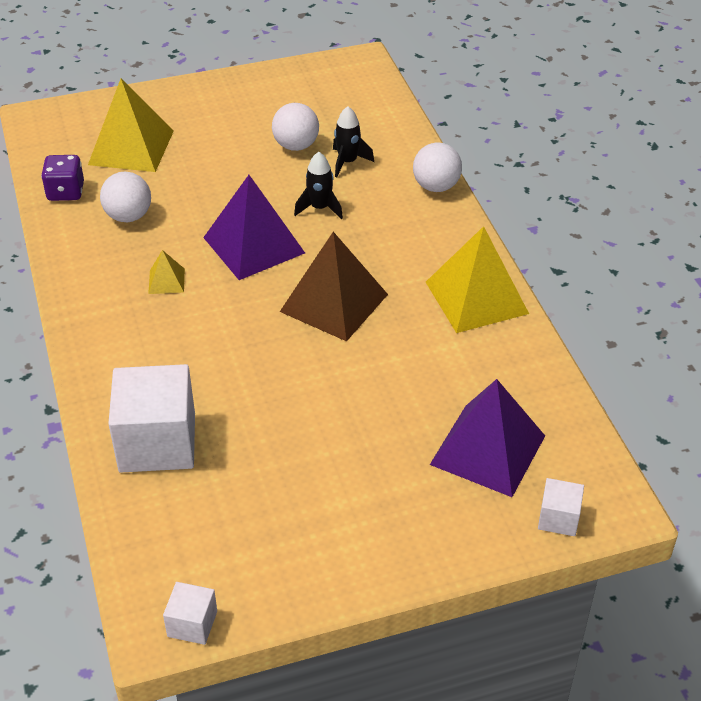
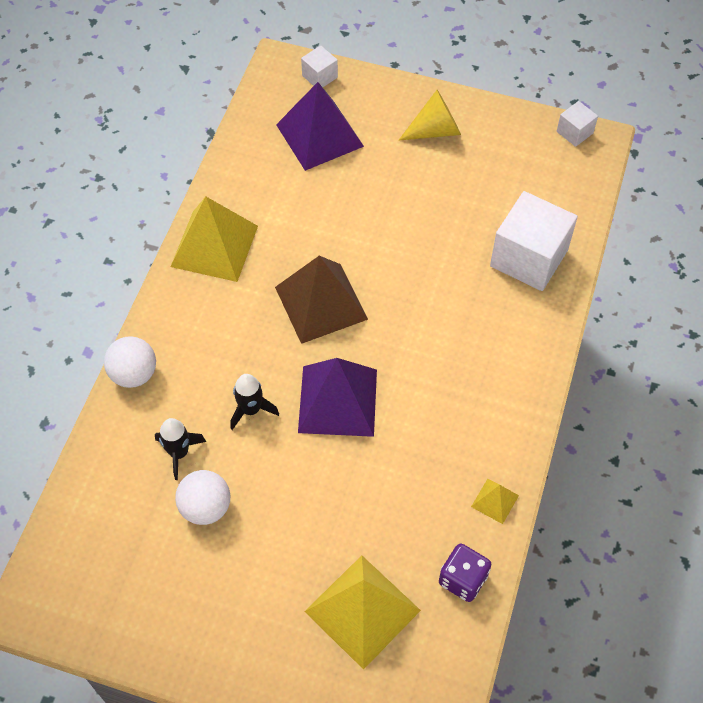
camera: 145 degrees left, 15 degrees up
white ball [100,172,151,222] -> none
yellow pyramid [148,250,185,294] -> yellow pyramid moved to [471,479,519,524]
none -> yellow cone [399,90,461,140]

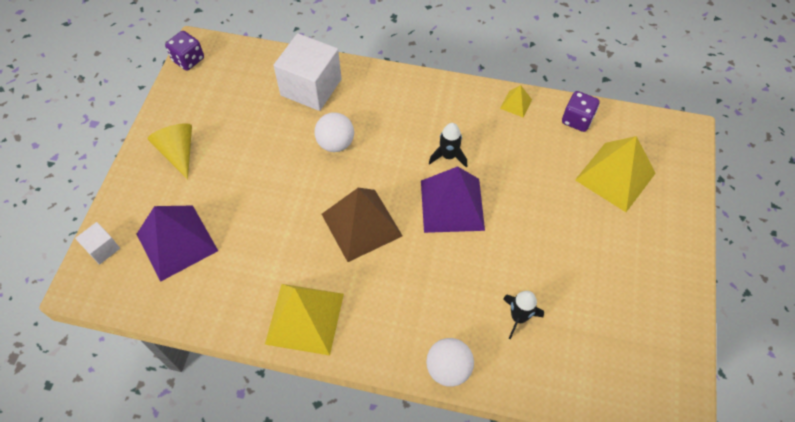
camera: 95 degrees left, 0 degrees up
white ball [175,470,230,525] -> white ball moved to [315,112,354,152]
black rocket [231,374,279,430] -> black rocket moved to [429,123,467,168]
white cube [557,101,598,147] -> purple dice [165,31,204,71]

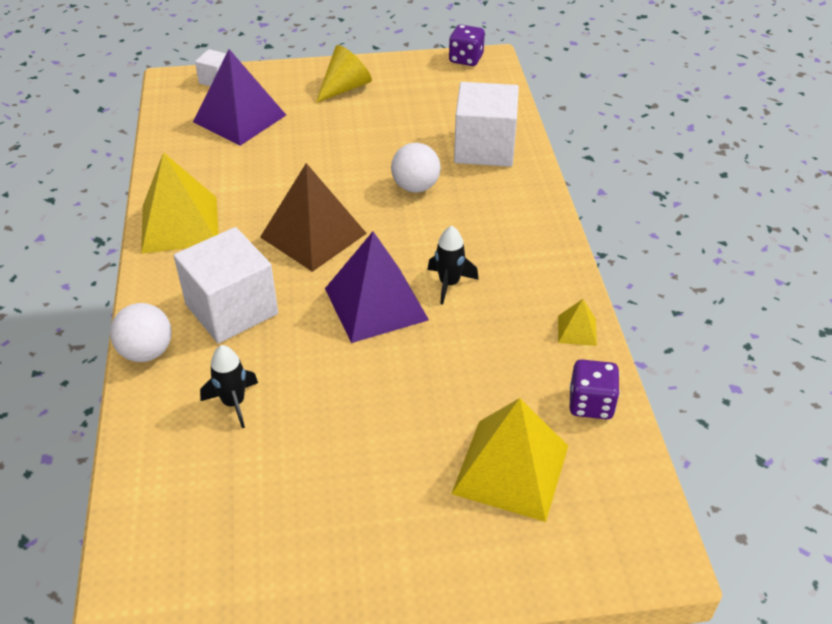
camera: 70 degrees right, 15 degrees down
none -> white cube [174,227,278,344]

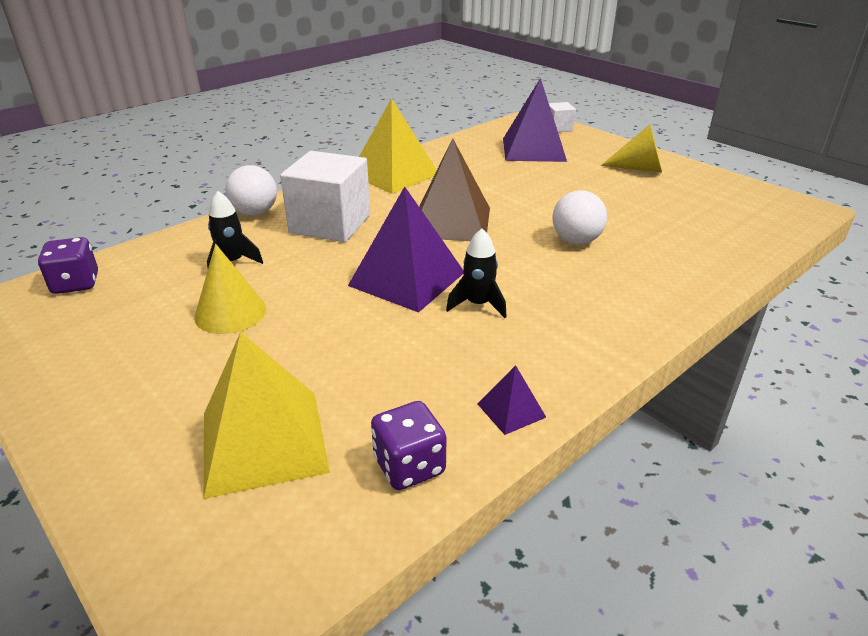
camera: 55 degrees right, 10 degrees down
purple dice [449,24,485,66] -> purple dice moved to [38,237,98,294]
white cube [454,82,519,167] -> none
yellow pyramid [558,299,597,346] -> purple pyramid [477,365,546,435]
none -> yellow cone [194,244,266,334]

